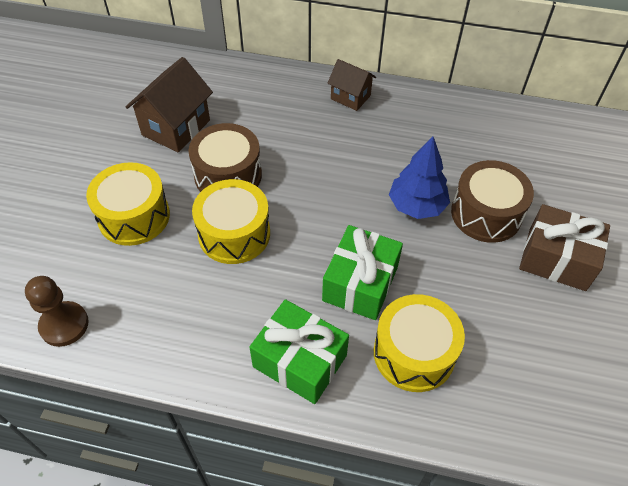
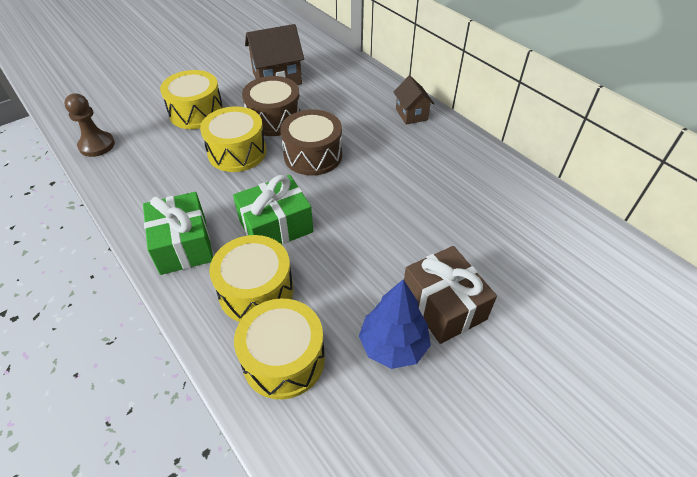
camera: 40 degrees right, 5 degrees down
blue tree [389,136,450,219] -> blue tree moved to [359,280,431,369]
brown drum [451,160,534,243] -> brown drum moved to [280,109,342,176]
none -> yellow drum [234,299,325,399]

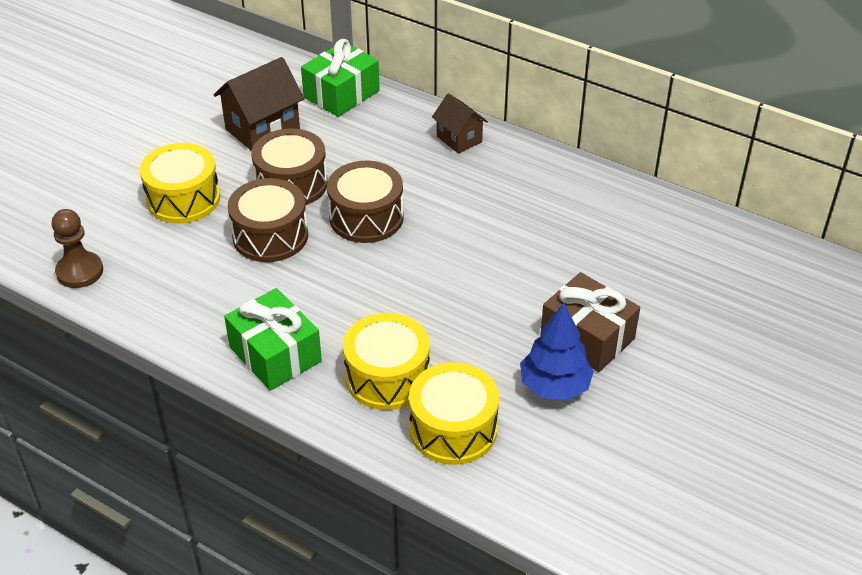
camera: 20 degrees left, 5 degrees down
yellow drum [200,106,266,172] -> brown drum [228,178,308,262]
green gift [233,175,313,245] -> green gift moved to [301,39,380,117]

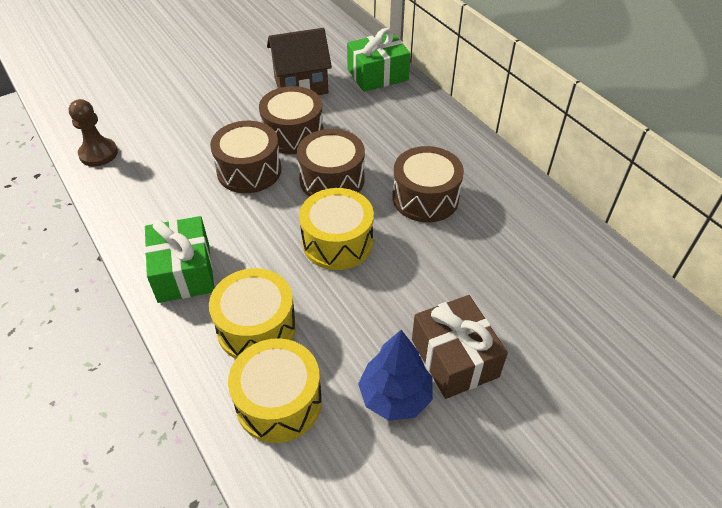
camera: 25 degrees right, 5 degrees up
yellow drum [140,143,220,223] -> yellow drum moved to [299,188,374,270]
brown house [432,93,488,154] -> none
none -> brown drum [392,146,464,222]

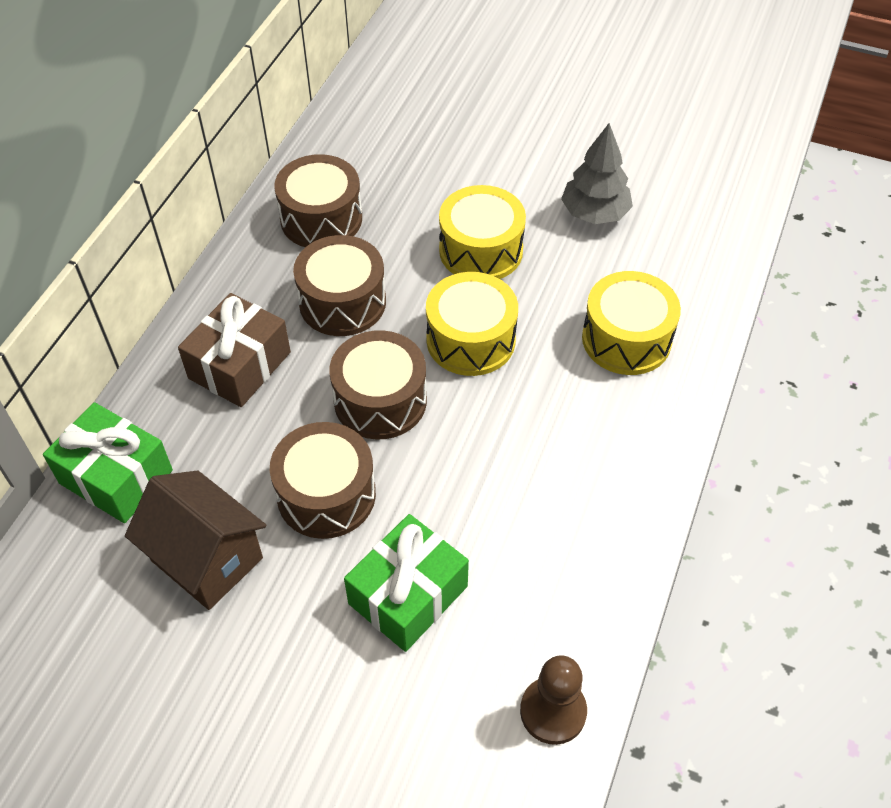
camera: 125 degrees left, 5 degrees up
green gift [145,216,214,303] -> green gift moved to [344,514,469,652]
brown drum [210,121,282,193] -> brown drum moved to [274,154,362,247]
yellow drum [228,338,322,443] -> yellow drum moved to [439,185,526,279]
blue tree [358,330,433,421] -> grey tree [561,123,633,224]
brown gift [412,295,508,399] -> brown gift moved to [178,293,291,407]

